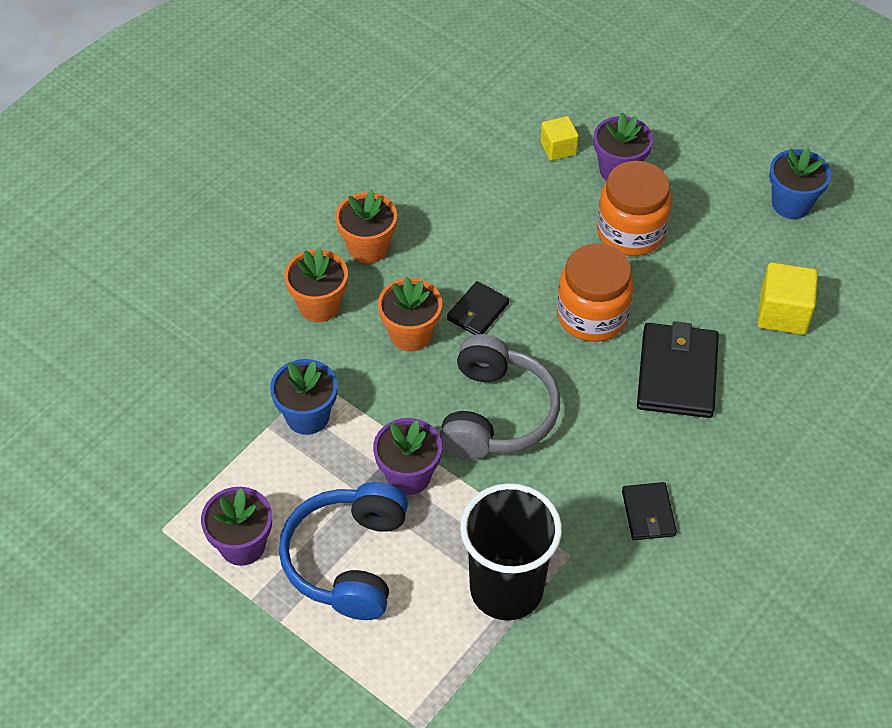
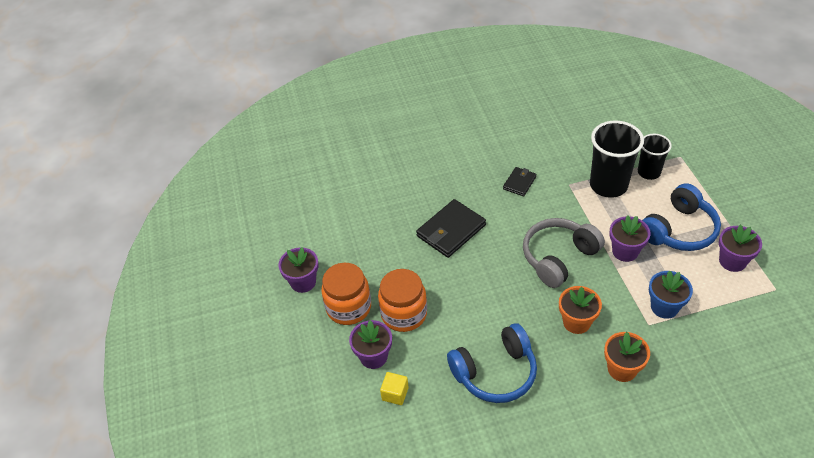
camera: 140 degrees left, 5 degrees down
orange flower pot [335,190,397,263] -> none
black wallet [447,281,509,335] -> none
orange jar [557,244,634,342] -> orange jar moved to [321,263,371,325]
yellow cube [757,262,818,335] -> none
blue flower pot [769,148,831,219] -> purple flower pot [278,247,318,293]
none -> blue headphones [447,323,537,403]
none -> black cup [638,134,672,180]

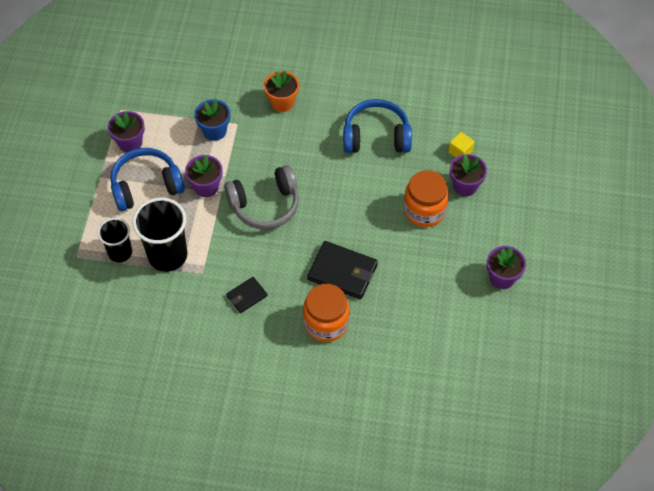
camera: 160 degrees left, 10 degrees up
orange jar [321,263,371,325] -> orange jar moved to [303,284,350,342]
black wallet [416,199,486,258] -> black wallet turned 45 degrees clockwise [307,241,378,299]
orange flower pot [559,286,602,334] -> none

